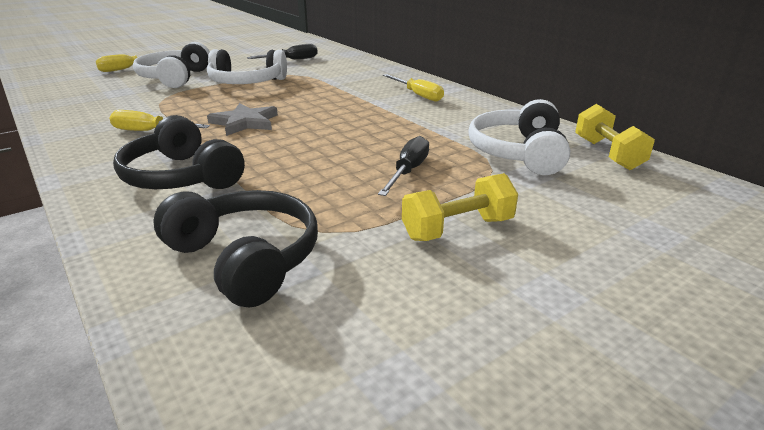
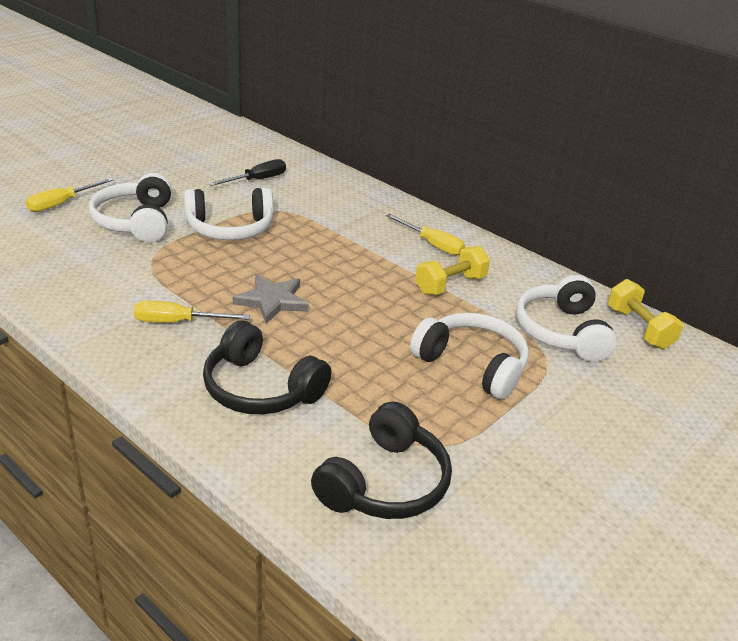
camera: 15 degrees left, 5 degrees up
black headphones [154,190,318,308] -> black headphones turned 90 degrees clockwise [311,401,452,519]
black screwdriver [378,136,429,196] -> white headphones [410,313,529,400]
yellow dumbbell [402,173,518,241] -> yellow dumbbell moved to [415,246,490,295]

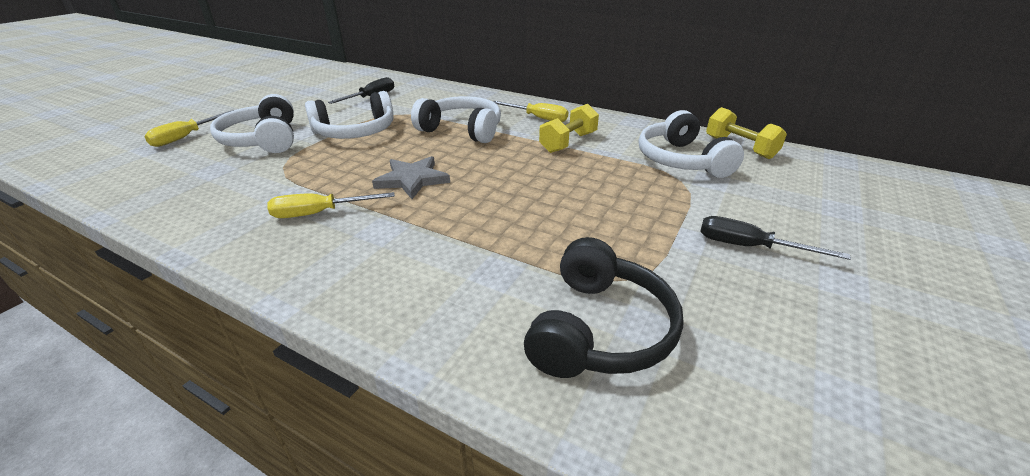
camera: 10 degrees left, 0 degrees up
black headphones [203,320,332,414] -> none
white headphones [410,313,529,400] -> white headphones moved to [411,96,501,143]
none -> black screwdriver [700,216,851,260]

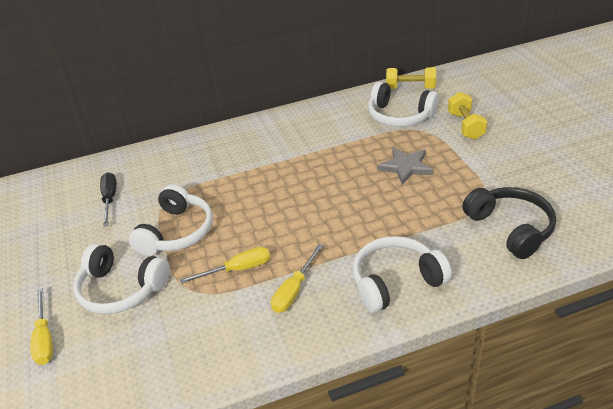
camera: 45 degrees left, 5 degrees up
grey star [372,156,450,199] -> grey star moved to [377,147,433,185]
white headphones [411,96,501,143] -> white headphones moved to [352,236,452,313]
yellow screwdriver [493,101,568,122] -> yellow screwdriver moved to [180,247,270,284]
yellow dumbbell [539,104,599,153] -> yellow dumbbell moved to [448,92,487,140]
black screwdriver [700,216,851,260] -> none

